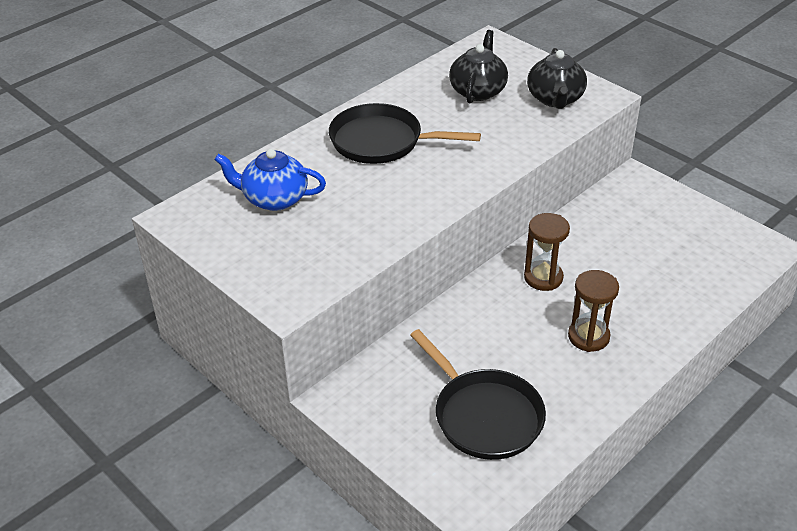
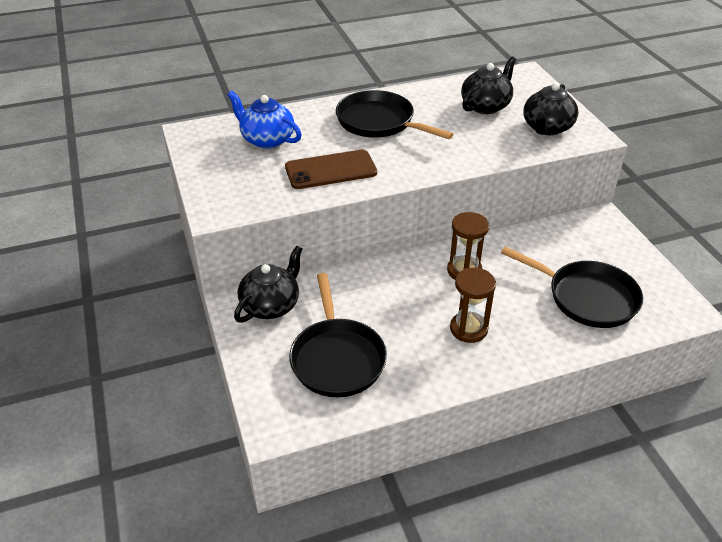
camera: 25 degrees right, 0 degrees up
none -> black teapot [234,246,302,323]
none -> brown phone [285,150,377,189]
none -> black pan [501,247,643,328]

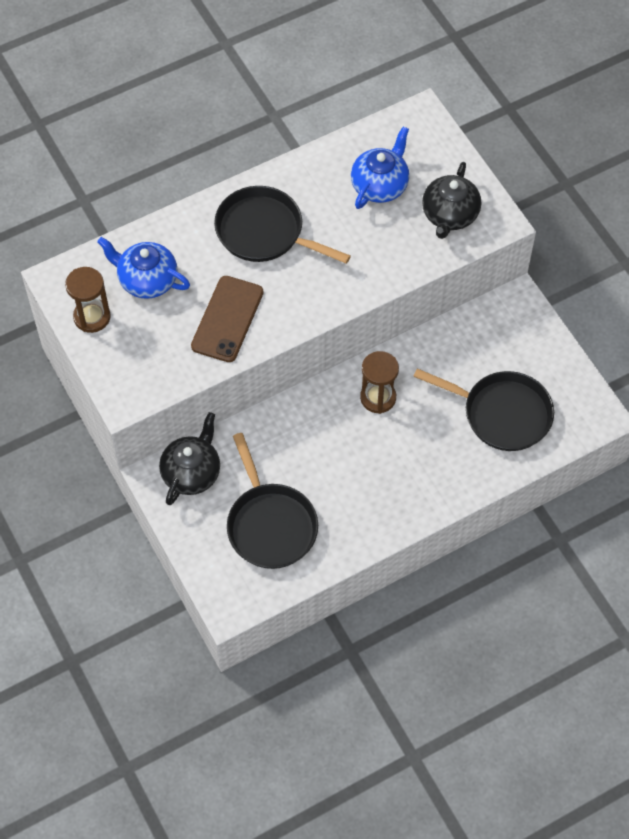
camera: 10 degrees left, 20 degrees up
brown phone [285,150,377,189] -> brown phone turned 45 degrees counterclockwise [191,276,264,362]
brown hourglass [450,268,496,343] -> brown hourglass moved to [65,267,111,333]
black teapot [461,57,516,114] -> blue teapot [351,126,409,209]

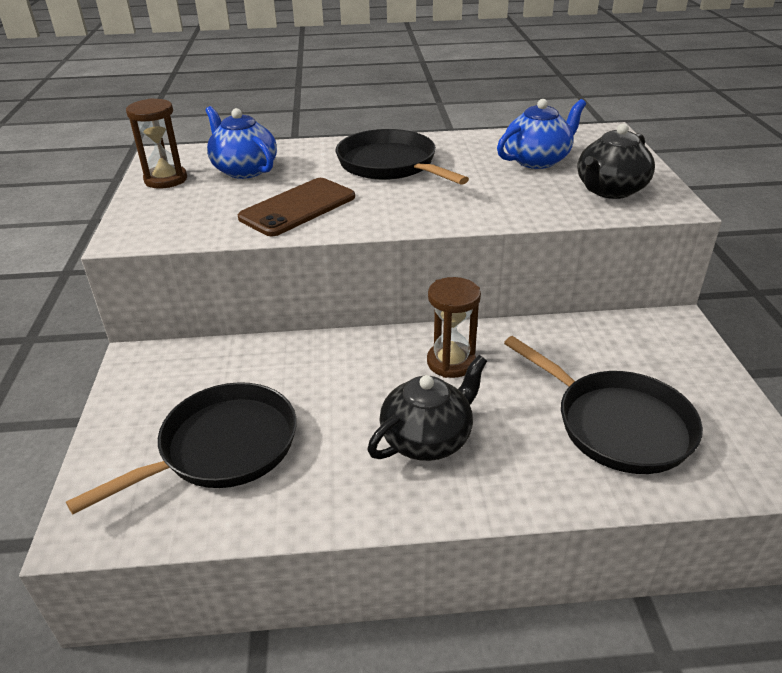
camera: 25 degrees right, 25 degrees down
black teapot [159,412,220,505] -> black teapot moved to [368,355,487,461]
black pan [227,433,318,569] -> black pan turned 135 degrees counterclockwise [66,382,297,514]

